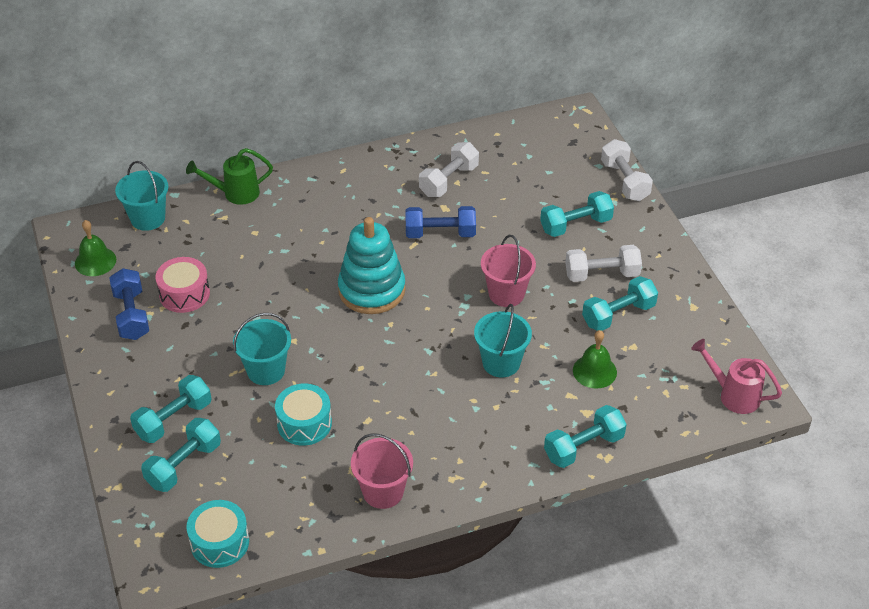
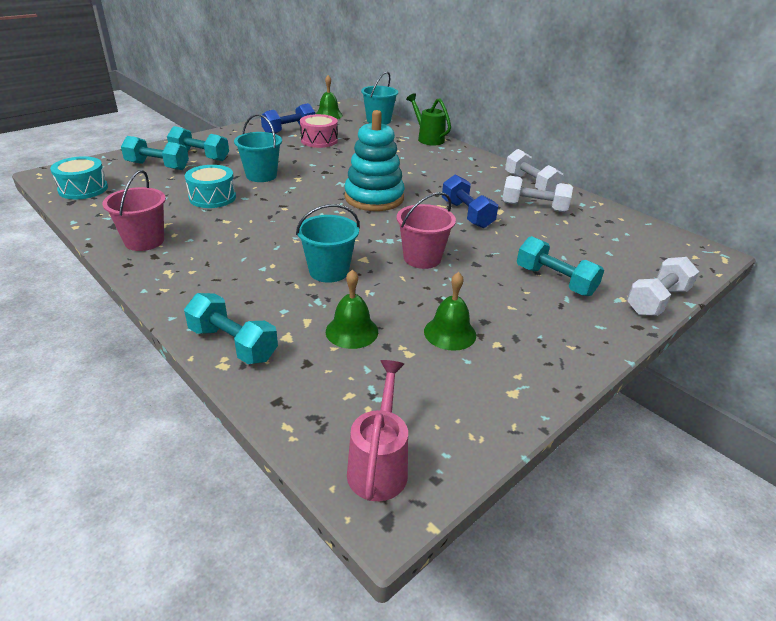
camera: 65 degrees right, 10 degrees down
white dumbbell [565,245,642,282] -> white dumbbell moved to [505,149,563,192]
turquoise dumbbell [582,276,658,331] -> green bell [424,272,476,351]

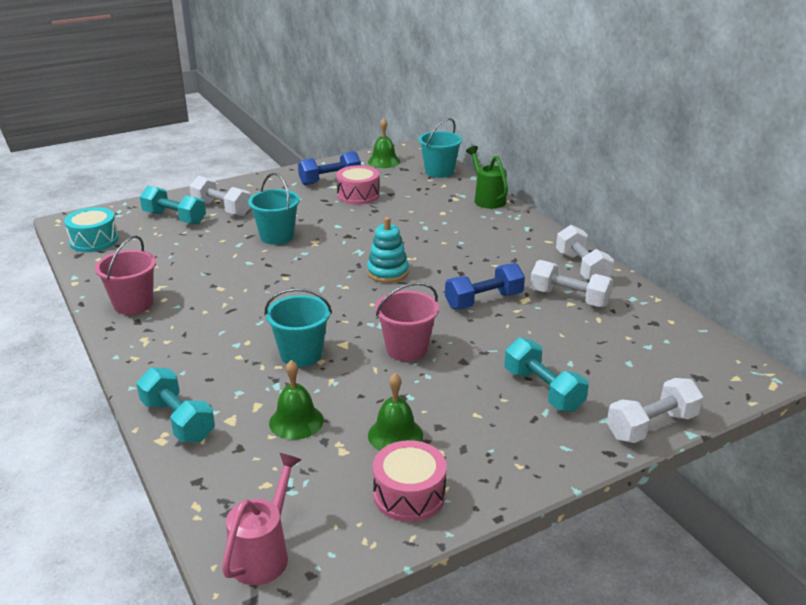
camera: 15 degrees right, 5 degrees down
turquoise dumbbell [167,126,229,161] -> white dumbbell [190,176,251,216]
turquoise drum [185,165,236,208] -> none
turquoise stacking toy [345,110,405,211] -> turquoise stacking toy [367,217,409,283], size x0.62
blue dumbbell [442,174,498,228] -> blue dumbbell turned 75 degrees clockwise [445,263,525,309]
none -> pink drum [373,440,447,522]

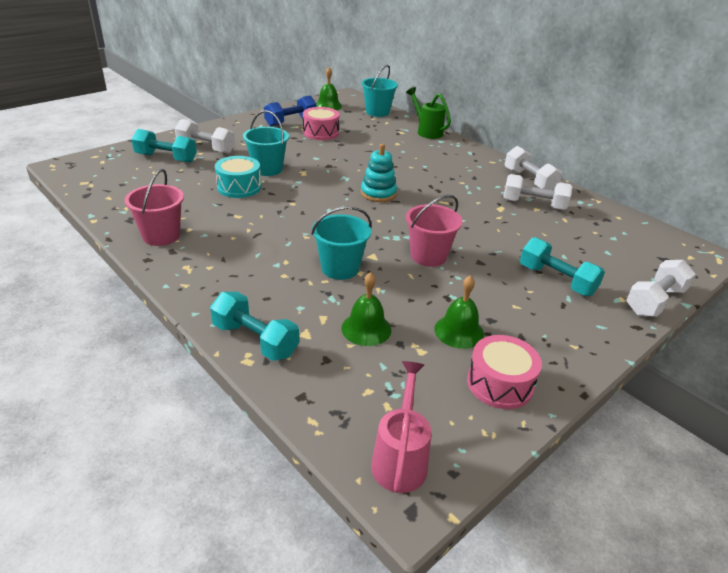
camera: 15 degrees left, 5 degrees up
turquoise drum [64,207,119,252] -> turquoise drum moved to [215,156,261,198]
blue dumbbell [445,263,525,309] -> none

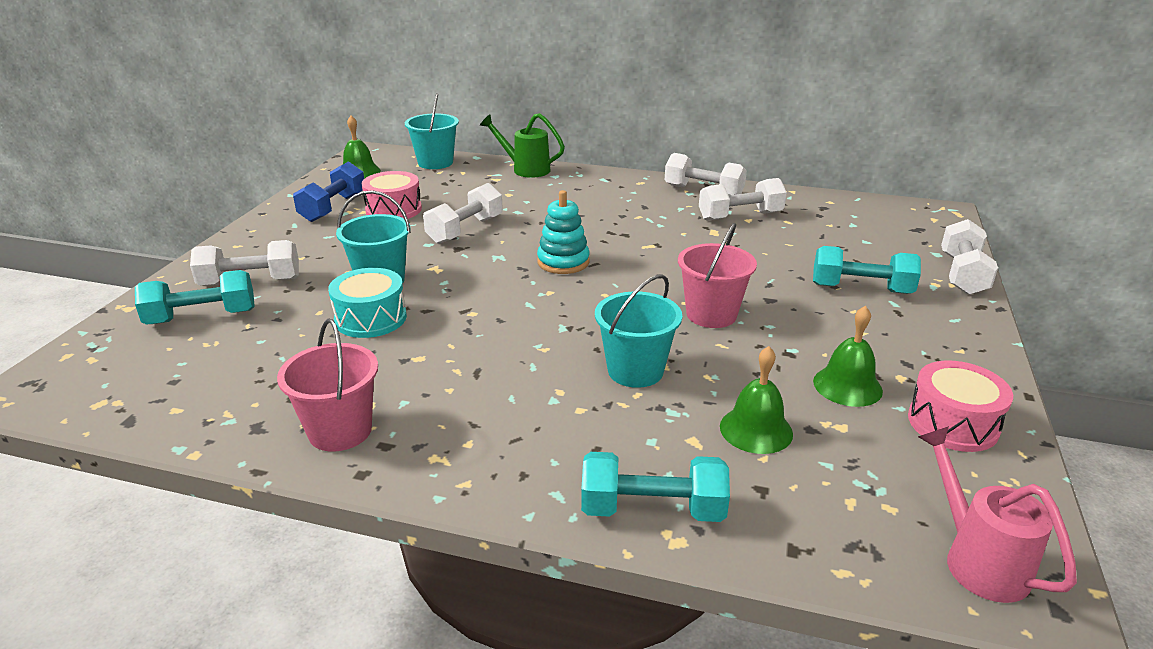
camera: 30 degrees left, 5 degrees down
none -> white dumbbell [423,183,503,244]

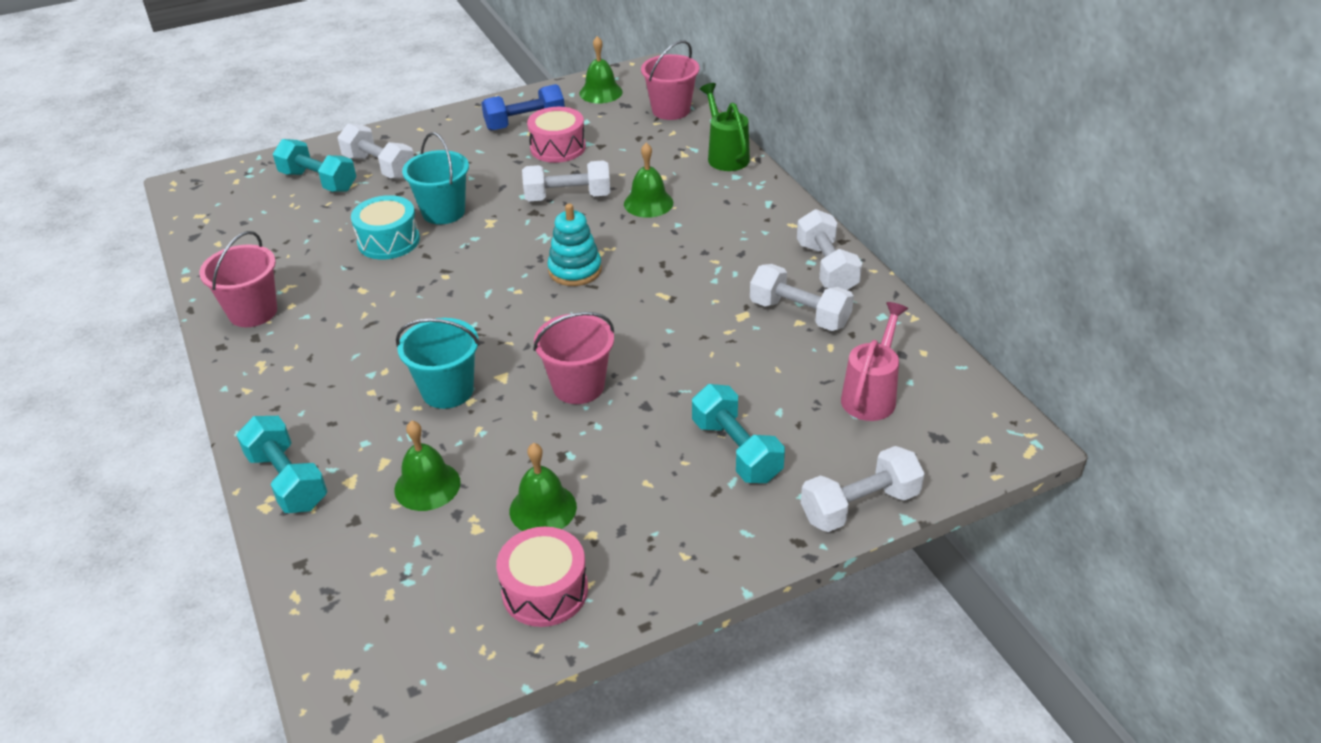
camera: 50 degrees right, 10 degrees up
turquoise bucket [405,93,459,169] -> pink bucket [641,40,700,120]
pink watering can [918,426,1077,603] -> pink watering can moved to [841,302,908,421]
none -> green bell [624,143,673,218]

